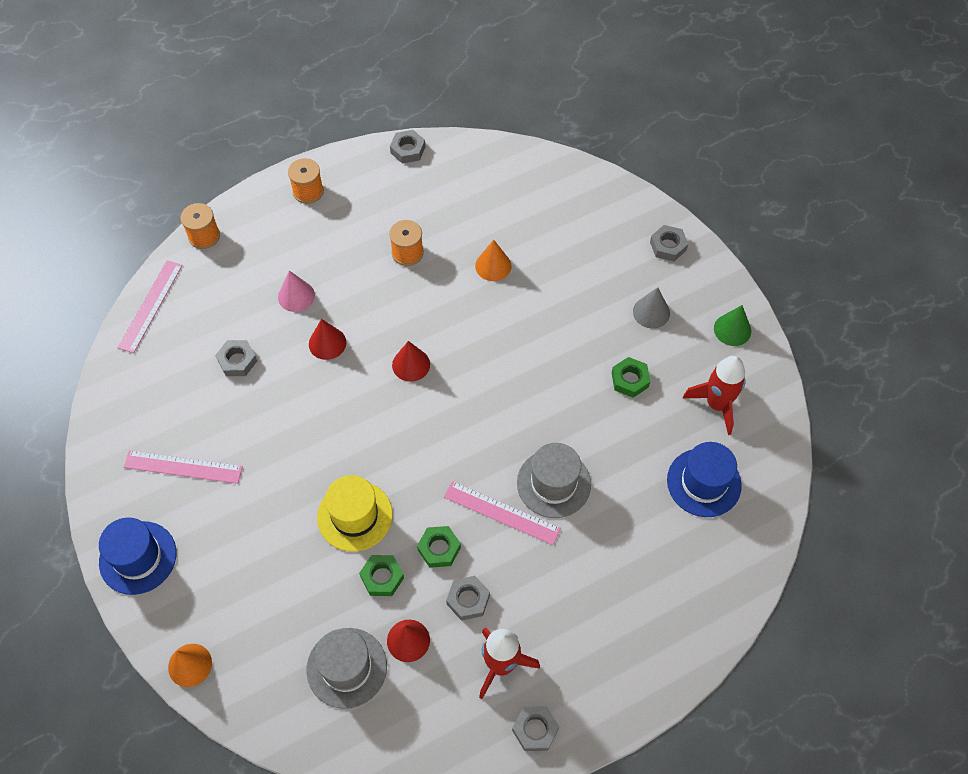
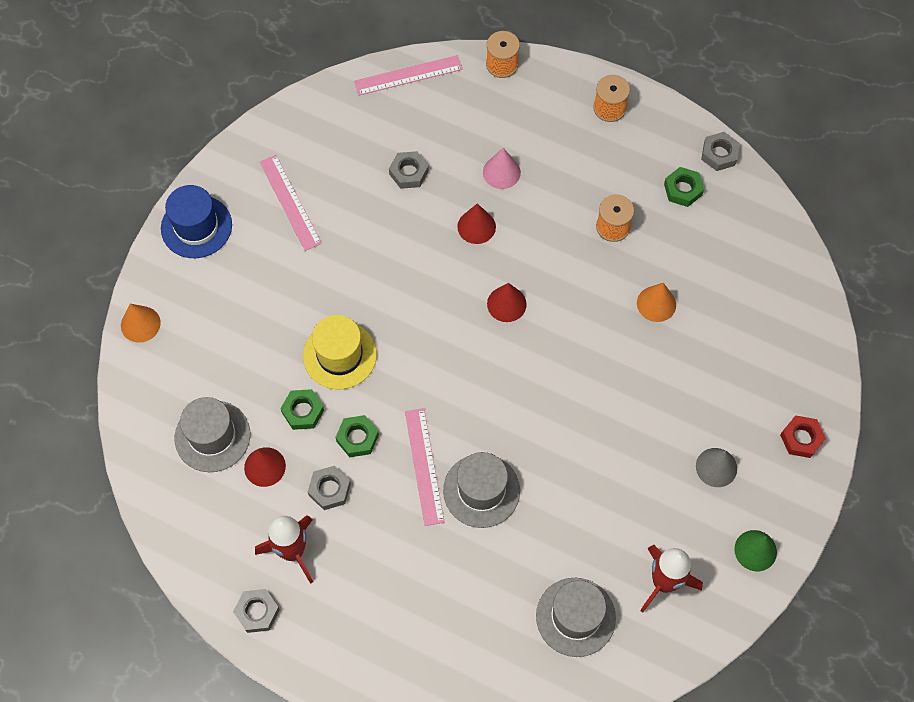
camera: 55 degrees right, 5 degrees up
green nut [612,357,650,398] -> green nut moved to [664,167,704,207]
grey nut [650,225,688,261] -> red nut [780,415,826,458]
blue hat [667,442,742,517] -> grey hat [536,578,616,657]

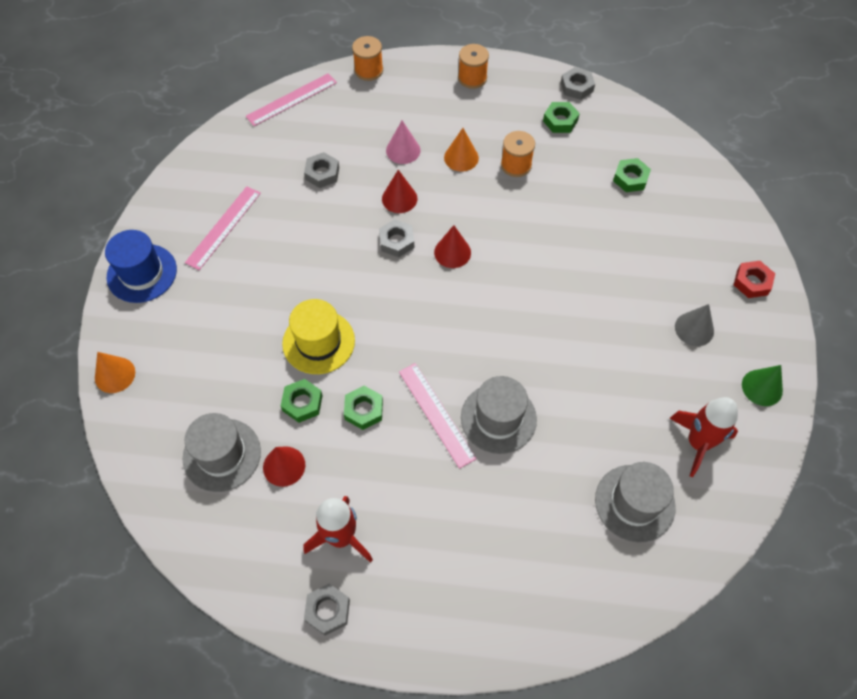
camera: 20 degrees left, 5 degrees down
pink ruler [260,155,322,251] -> pink ruler turned 75 degrees clockwise [185,186,261,270]
grey nut [308,466,351,510] -> grey nut moved to [379,219,414,257]
orange cone [637,283,676,322] -> orange cone moved to [444,128,479,172]
none -> green nut [613,158,651,192]

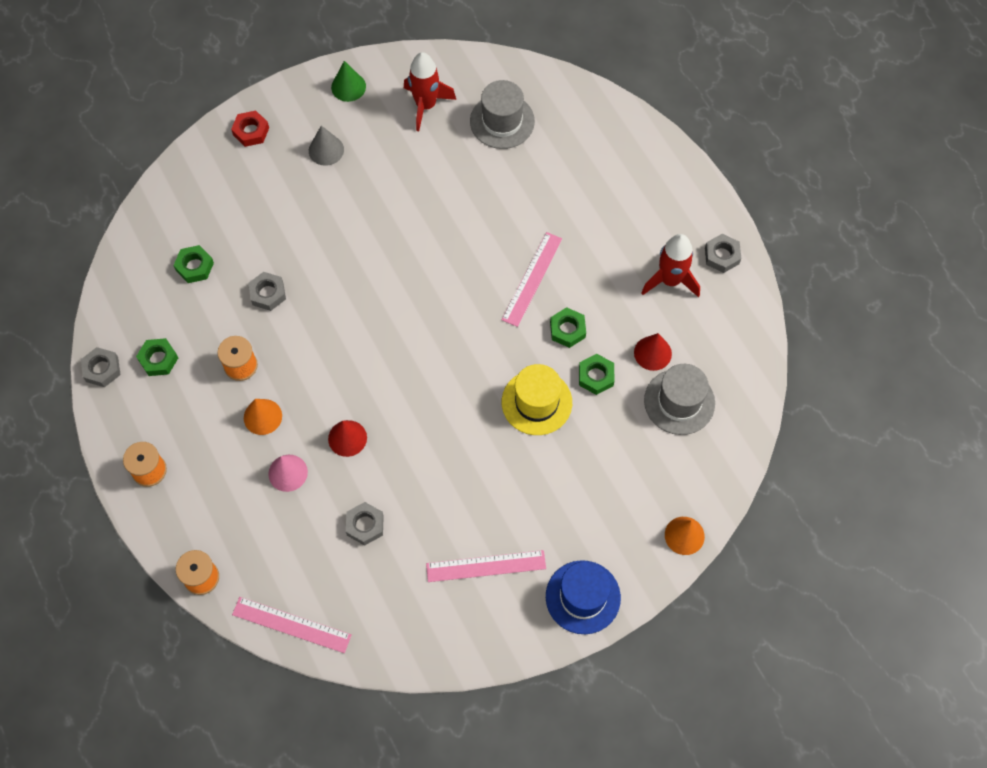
camera: 125 degrees left, 5 degrees up
grey nut [379,219,414,257] -> grey nut moved to [248,272,286,311]
red cone [434,225,471,268] -> none
grey hat [461,376,537,454] -> none

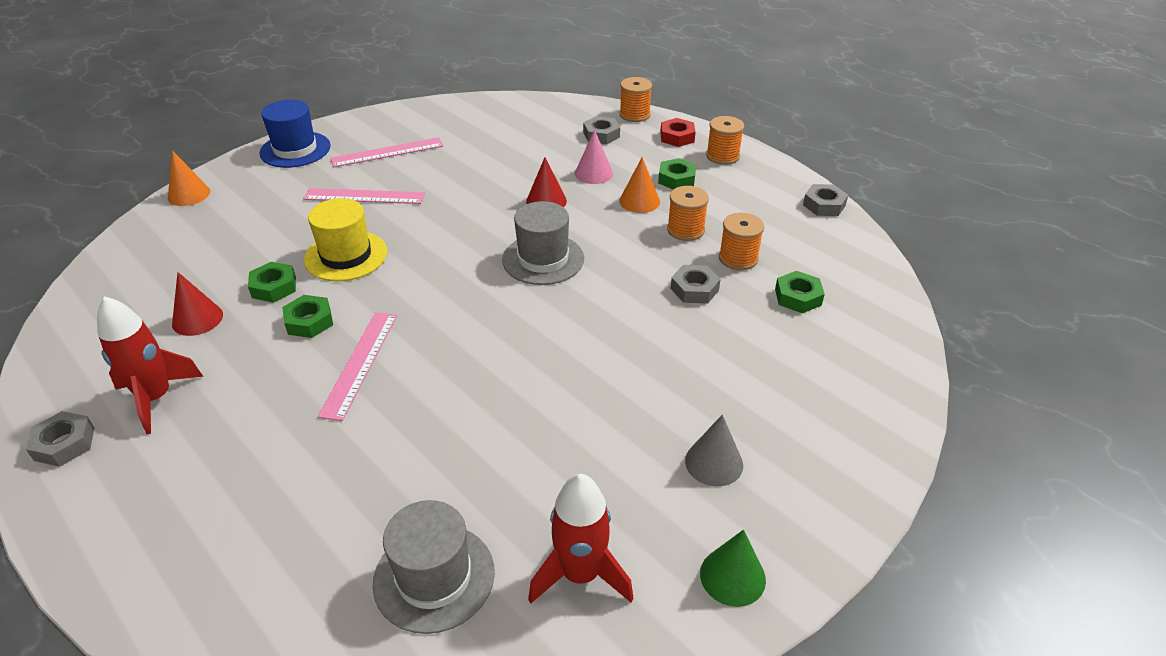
camera: 165 degrees right, 25 degrees down
green nut [136,338,178,376] -> green nut moved to [658,158,696,190]
red nut [231,111,269,147] -> red nut moved to [660,118,696,147]
pink ruler [232,597,351,653] -> pink ruler moved to [303,188,425,204]
grey nut [346,502,384,546] -> grey nut moved to [583,116,620,144]
grey hat [644,364,715,435] -> grey hat moved to [502,201,584,285]
none -> orange spool [719,213,764,270]

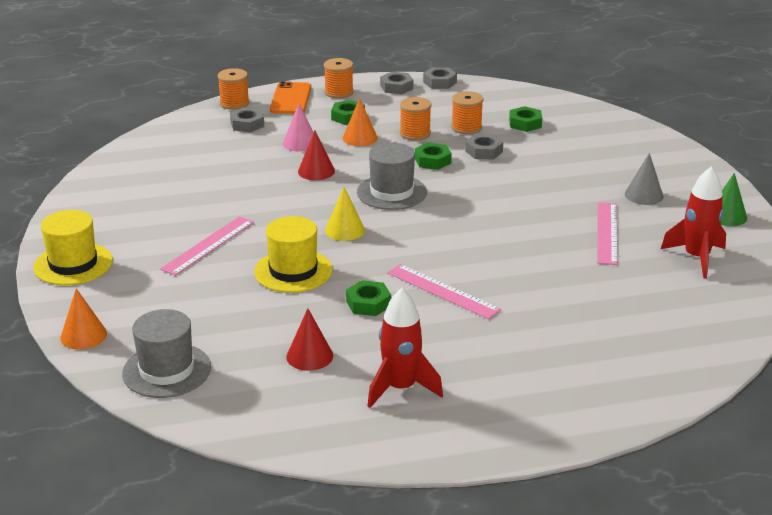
camera: 60 degrees left, 10 degrees down
grey nut [26,411,94,467] -> grey nut moved to [380,72,413,94]
green nut [248,262,296,303] -> green nut moved to [415,143,452,170]
blue hat [259,100,331,168] -> yellow hat [33,210,113,285]
pink ruler [331,137,443,167] -> pink ruler moved to [597,202,618,265]
grey hat [373,500,495,634] -> grey hat moved to [122,309,211,398]
red nut [660,118,696,147] -> orange phone [270,81,311,114]
none -> yellow cone [325,187,365,241]

